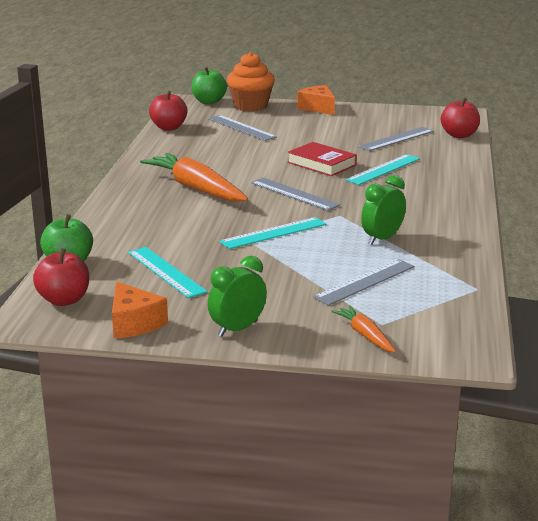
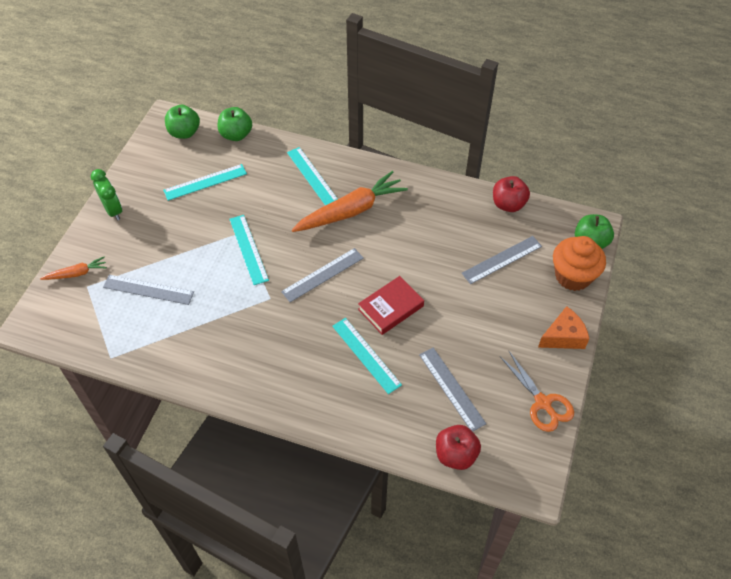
camera: 100 degrees right, 30 degrees up
red apple [33,248,89,306] -> green apple [165,105,200,139]
orange cheese [112,282,168,338] -> none
grey ruler [313,259,414,305] -> grey ruler turned 45 degrees counterclockwise [103,275,194,305]
green clock [361,175,406,245] -> none
none -> turquoise ruler [287,147,338,205]
none -> orange scissors [500,351,574,432]

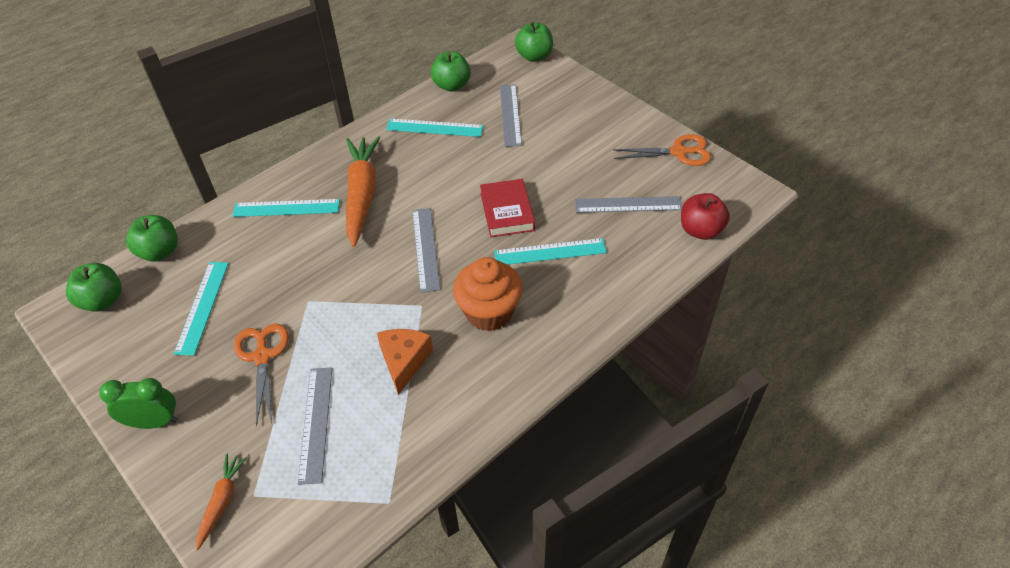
camera: 60 degrees left, 5 degrees down
grey ruler [103,275,194,305] -> grey ruler turned 45 degrees counterclockwise [298,367,332,485]
turquoise ruler [229,215,269,285] -> turquoise ruler moved to [386,119,484,137]
red apple [493,176,530,212] -> green apple [431,51,471,92]
orange cheese [538,306,589,349] -> orange cheese moved to [377,329,433,395]
orange cupcake [553,236,606,291] -> orange cupcake moved to [453,257,523,331]
none -> orange scissors [234,324,289,426]

